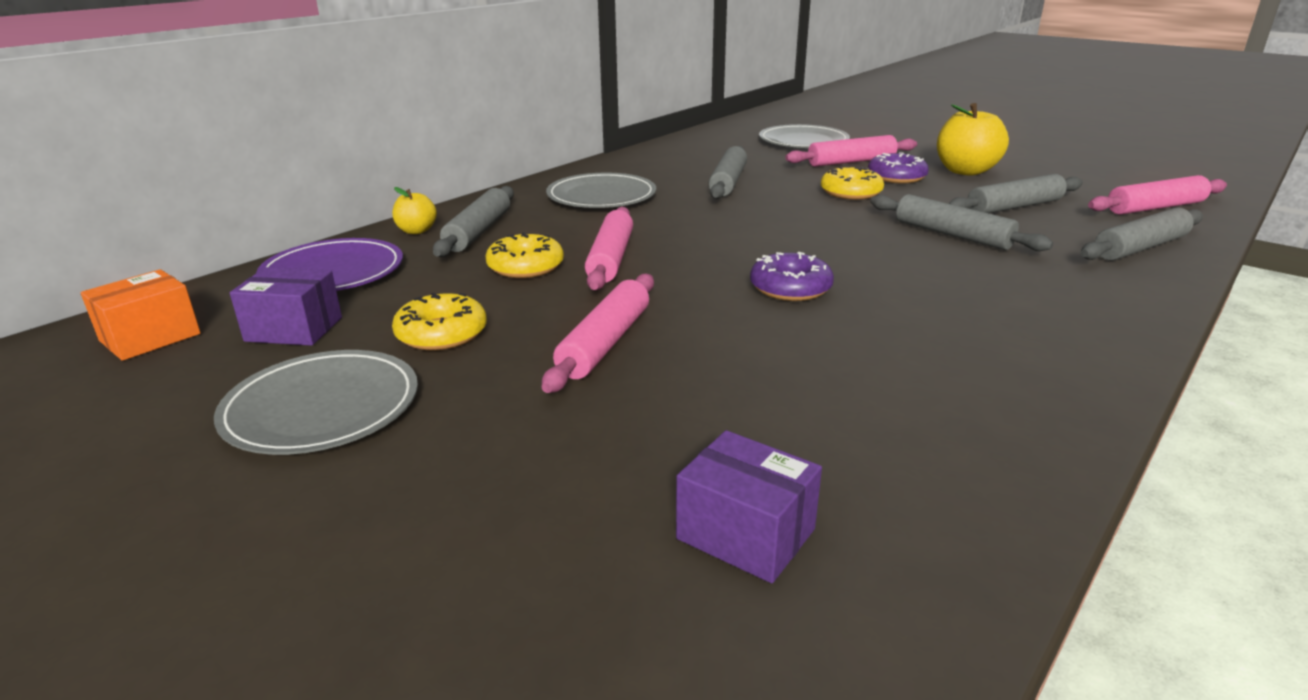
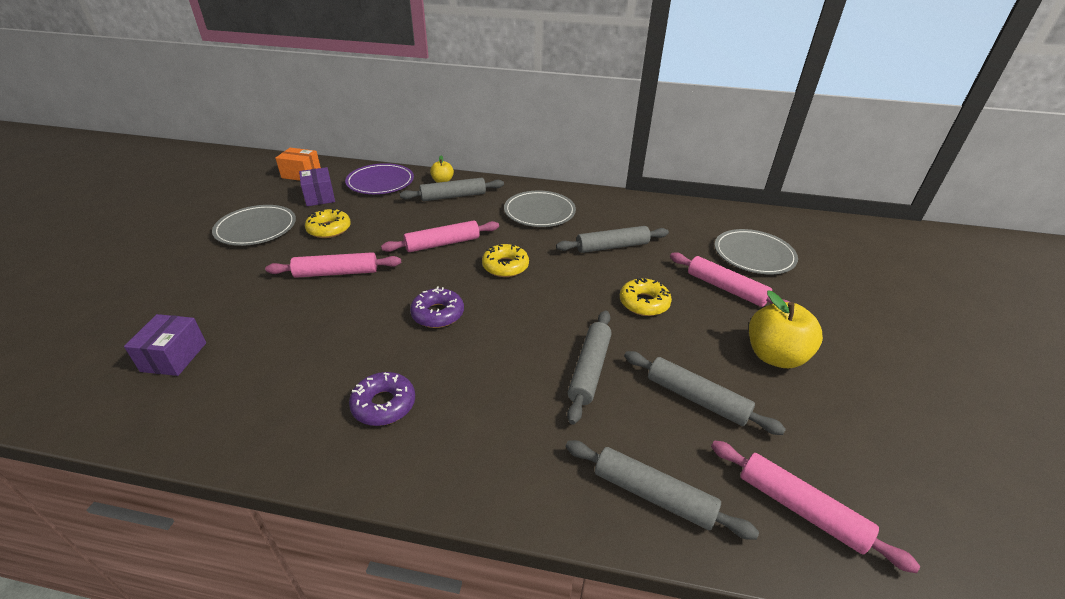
camera: 60 degrees right, 10 degrees up
yellow donut [486,232,564,278] -> yellow donut moved to [482,244,529,277]
purple donut [868,152,929,183] -> purple donut moved to [349,372,415,426]

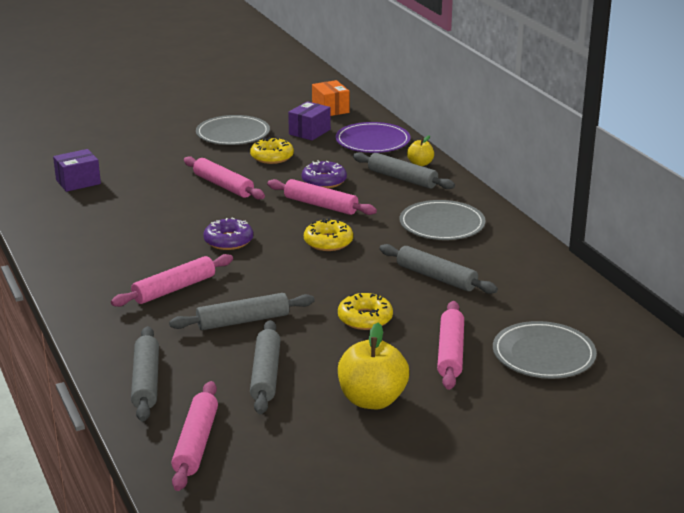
camera: 55 degrees right, 10 degrees down
purple donut [349,372,415,426] -> purple donut moved to [302,161,347,188]
none -> pink rolling pin [111,254,233,307]

